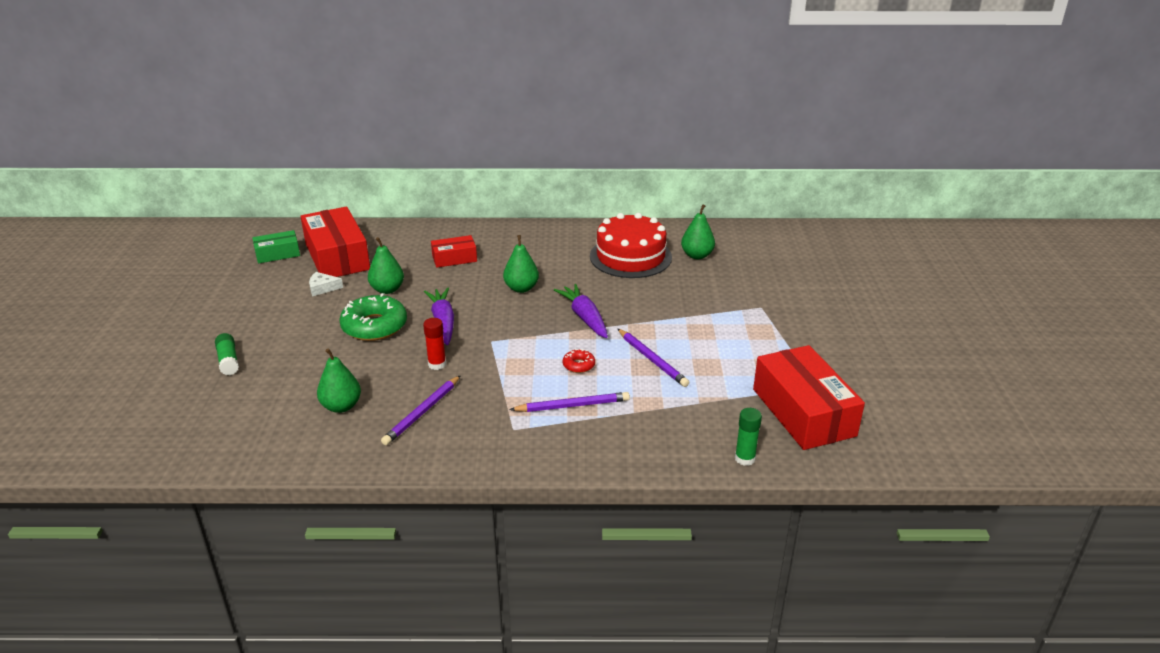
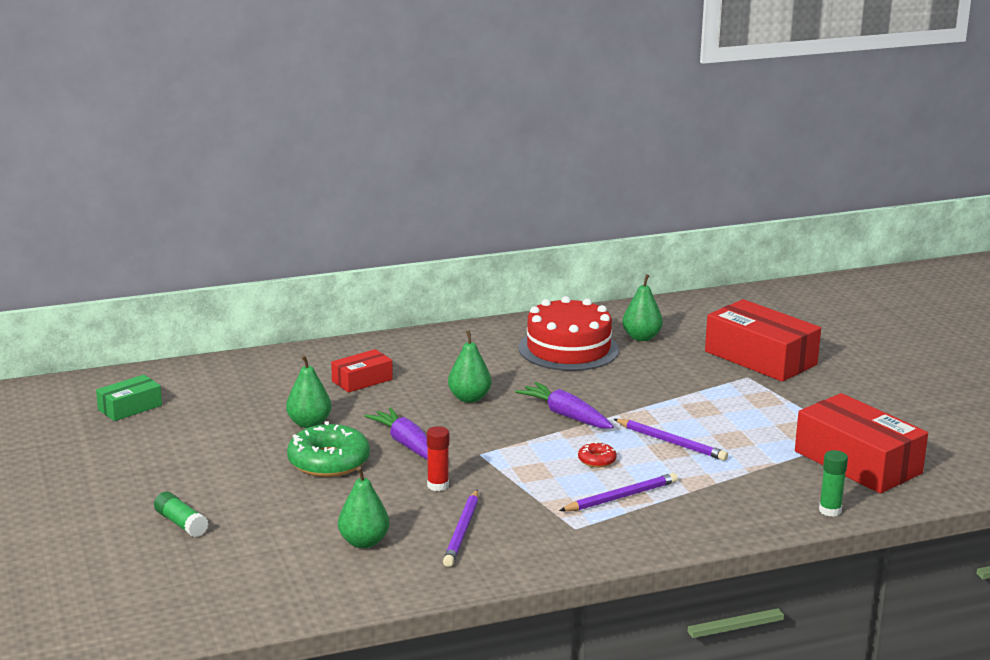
camera: 20 degrees left, 10 degrees down
red box [301,207,370,277] -> red box moved to [705,299,821,382]
white cheese [309,272,343,296] -> none

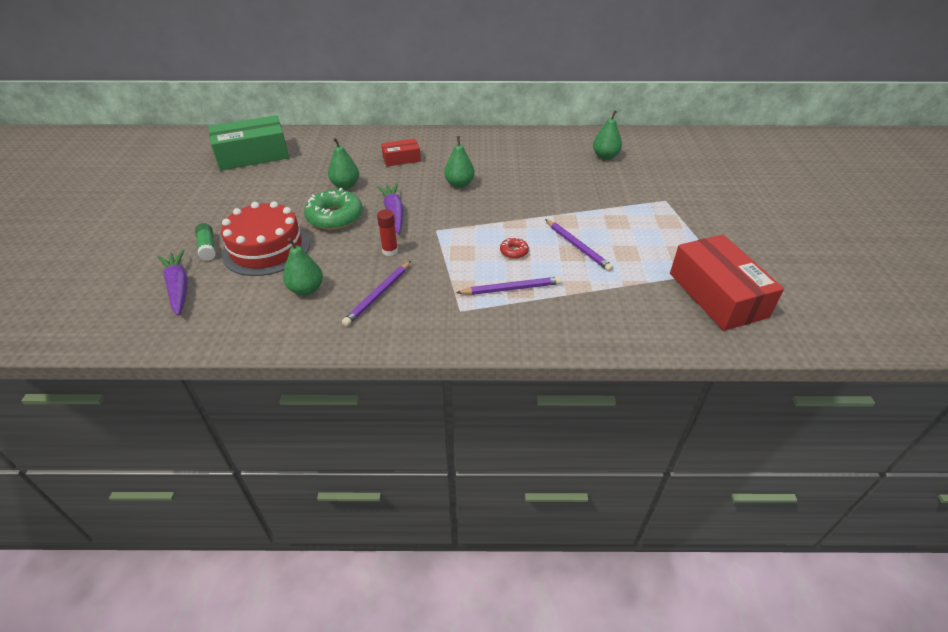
camera: 20 degrees right, 20 degrees up
green box [96,375,162,421] -> green box [209,115,289,170], size x1.92
purple carrot [515,382,613,428] -> purple carrot moved to [158,250,188,315]
red cake [519,296,619,371] -> red cake moved to [221,201,310,276]
red box [705,299,821,382] -> none
green glue stick [819,450,848,517] -> none

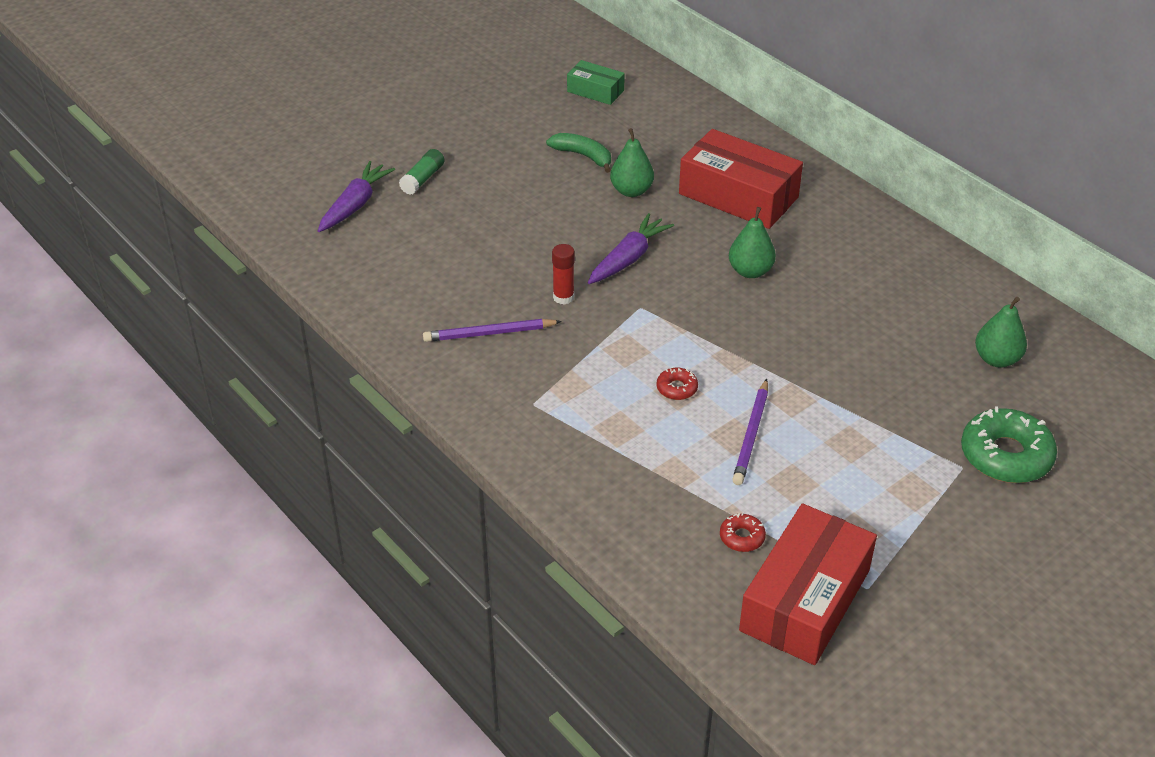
camera: 50 degrees right, 0 degrees up
green box [209,115,289,170] -> green box [567,60,625,105], size x0.52
red cake [221,201,310,276] -> none
green pear [283,238,323,295] -> none
green donut [304,188,363,230] -> green donut moved to [961,406,1057,483]
red box [381,139,421,166] -> red box [679,129,803,229], size x1.92
purple pencil [456,276,562,295] -> none
none -> green banana [546,133,611,173]
none -> red donut [720,513,766,552]

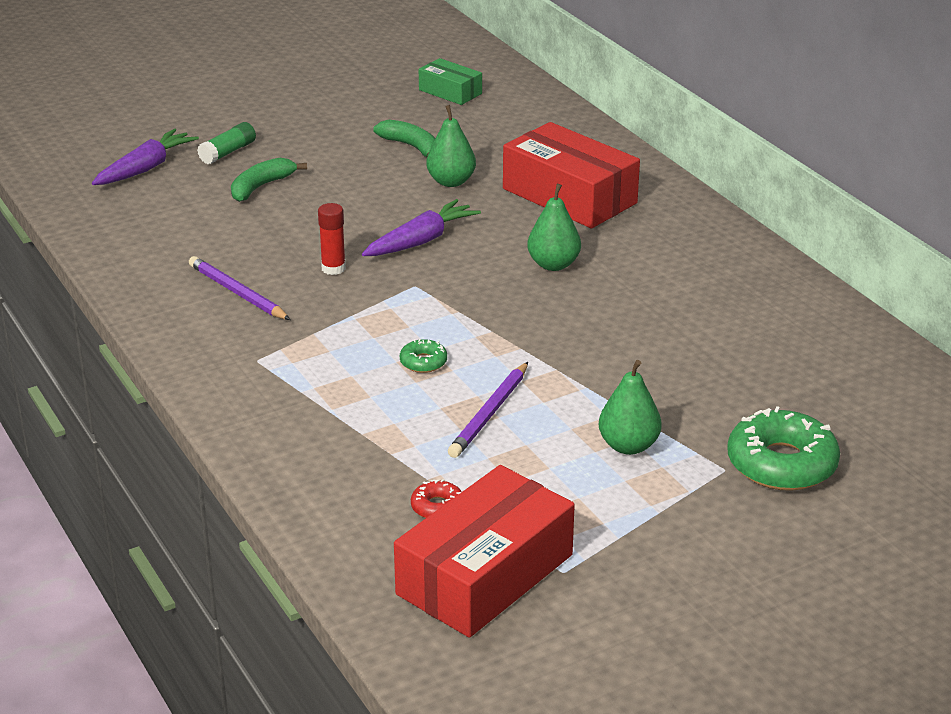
camera: 10 degrees right, 10 degrees down
purple pencil [423,319,562,342] -> purple pencil turned 45 degrees clockwise [189,256,291,320]
red donut [657,368,698,400] -> green donut [400,339,447,373]
green pear [975,297,1027,368] -> green pear moved to [599,360,662,455]
none -> green banana [231,158,307,202]

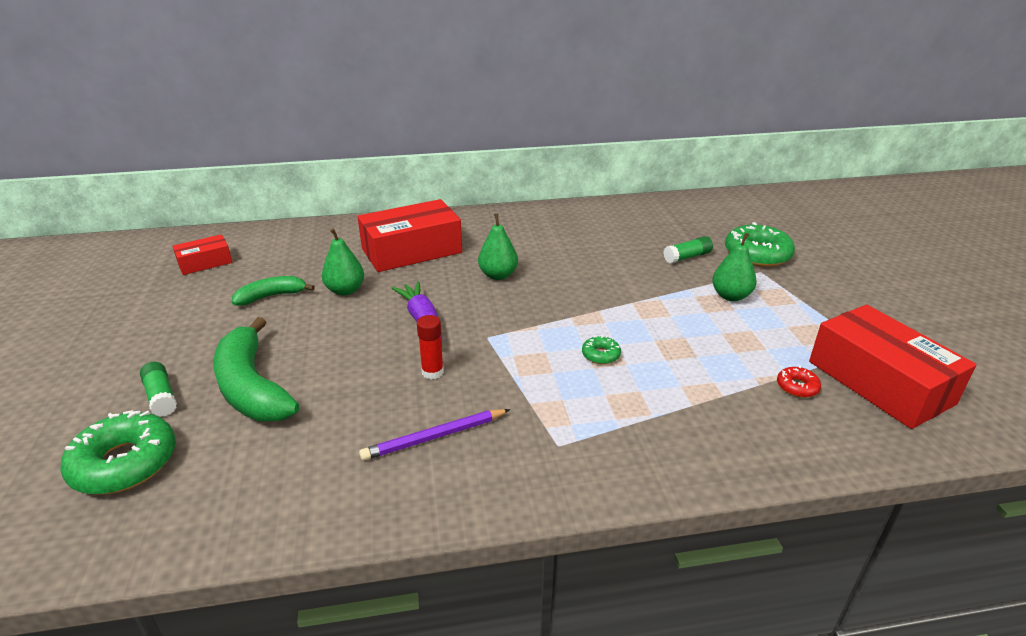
camera: 70 degrees left, 0 degrees up
purple carrot [92,129,199,185] -> green donut [60,410,176,494]
green banana [231,158,307,202] -> green banana [213,317,299,422], size x1.78
green box [419,58,482,105] -> red box [172,234,232,275]
purple pencil [448,362,528,458] -> none
none -> green glue stick [663,236,713,263]

